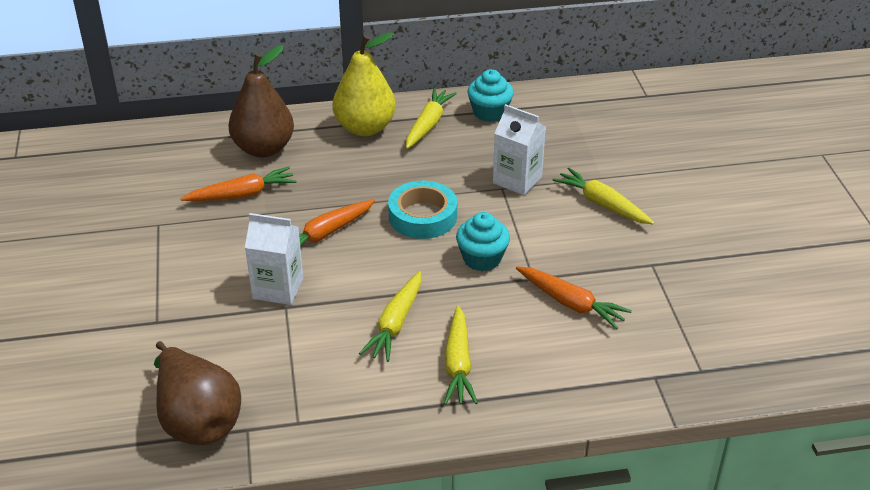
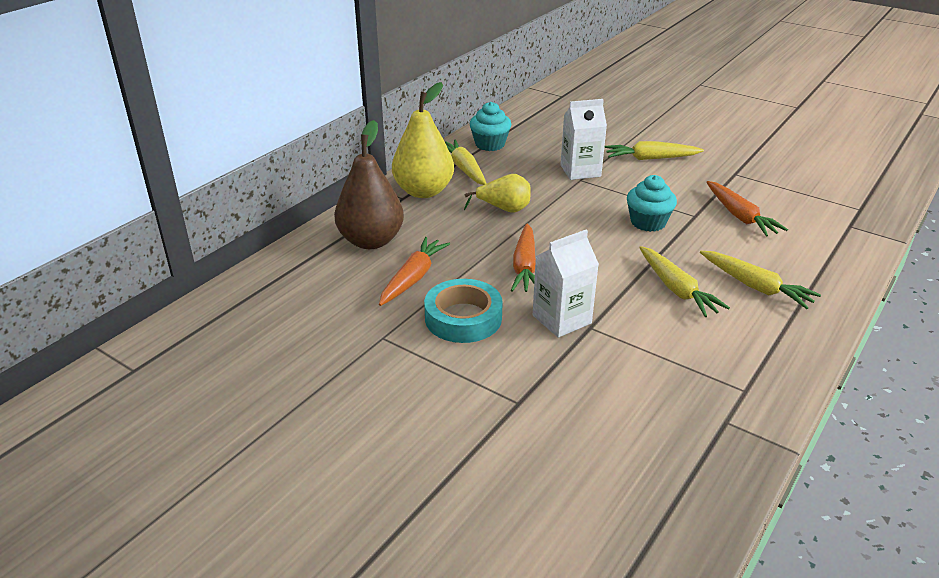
camera: 45 degrees left, 5 degrees down
brown pear [154,341,241,445] -> none
turquoise tape [388,181,457,239] -> turquoise tape moved to [424,279,503,343]
orange carrot [516,266,632,329] -> orange carrot turned 75 degrees clockwise [706,181,788,237]
none -> yellow pear [464,174,531,213]

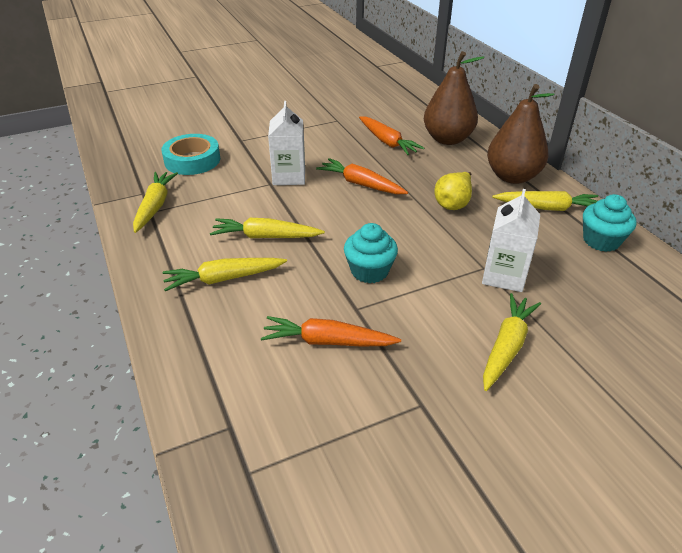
camera: 120 degrees right, 5 degrees up
yellow pear [392,82,454,198] -> brown pear [487,84,555,184]
turquoise tape [424,279,503,343] -> turquoise tape moved to [161,134,220,175]
none -> yellow carrot [133,172,178,233]

